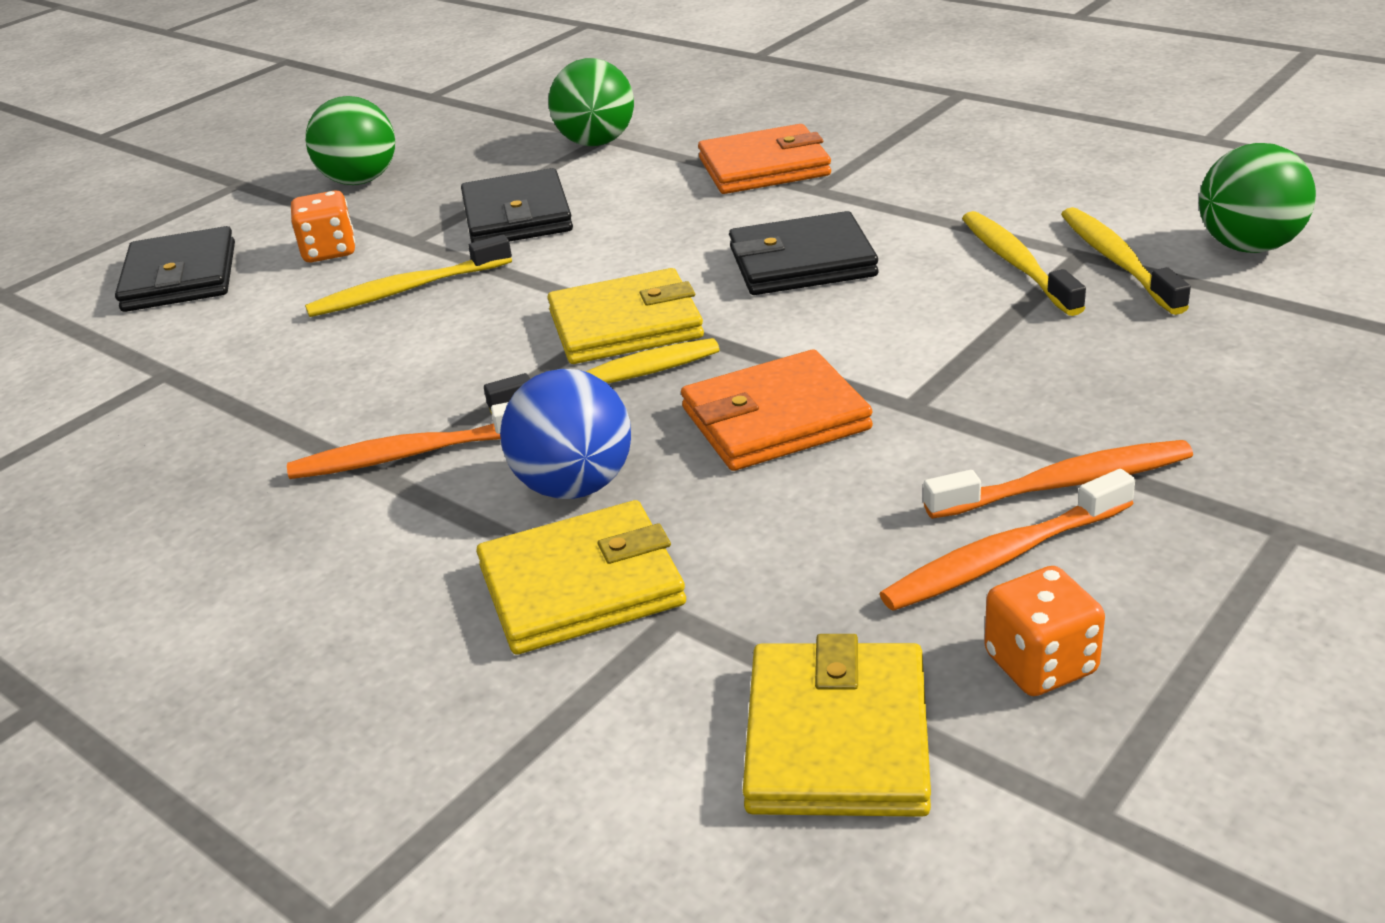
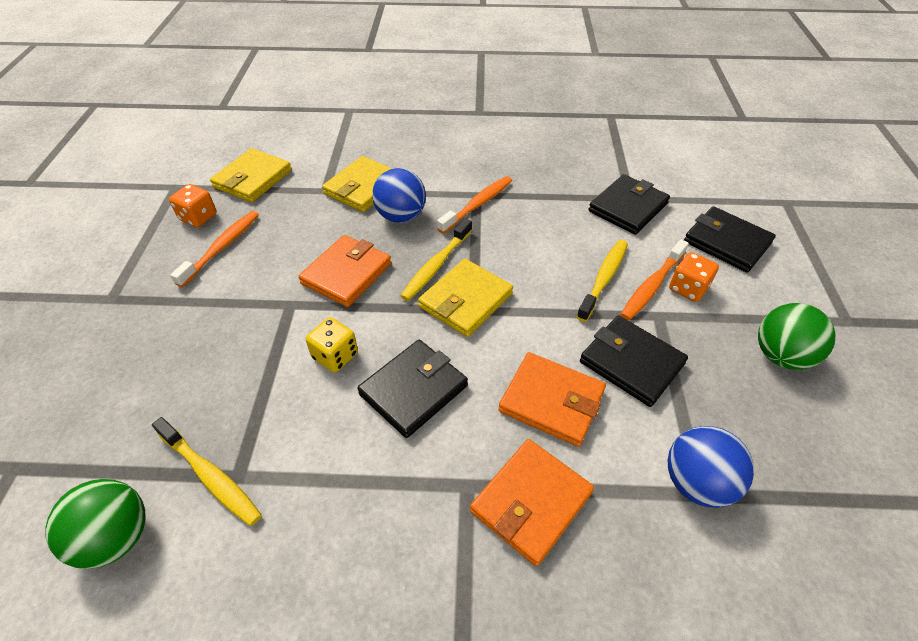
camera: 140 degrees right, 15 degrees up
green ball [548,58,634,146] -> blue ball [668,426,754,508]
yellow wallet [743,634,931,817] -> yellow wallet turned 60 degrees clockwise [210,148,292,202]
orange toothbrush [923,440,1193,519] -> orange toothbrush moved to [620,239,689,320]
yellow toothbrush [962,211,1086,316] -> none
none -> yellow dice [306,317,358,373]
none -> orange wallet [498,352,606,447]
none -> black wallet [588,174,670,235]

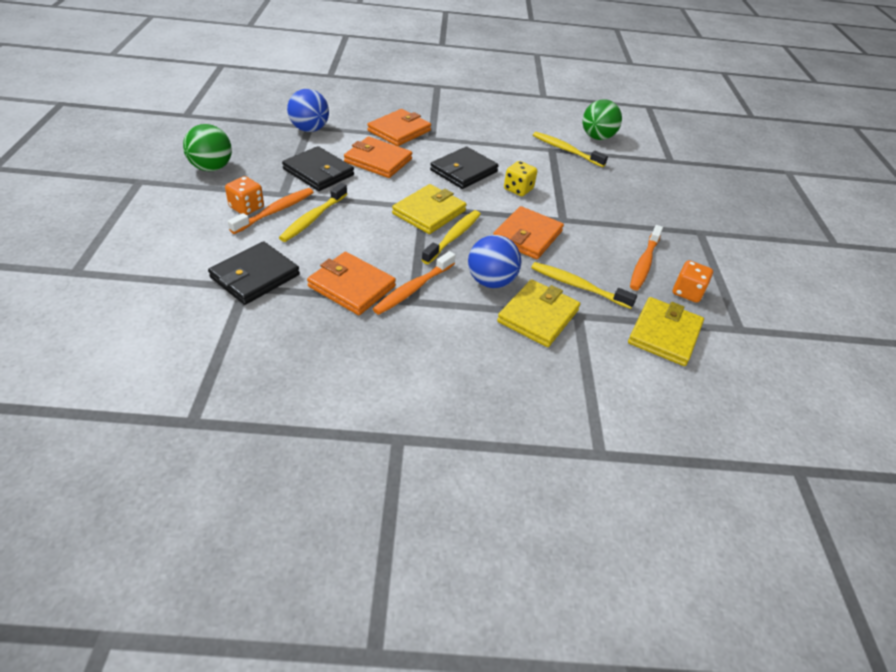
camera: 175 degrees right, 5 degrees down
black wallet [684,206,776,273] -> none
none -> orange wallet [307,252,396,315]
none -> yellow toothbrush [531,262,637,309]

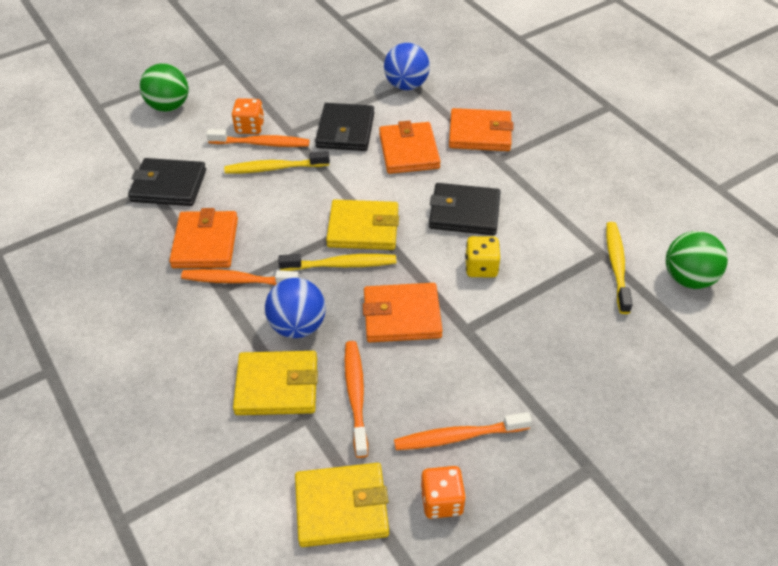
camera: 60 degrees right, 5 degrees up
green ball [183,124,232,172] -> green ball moved to [140,63,189,112]
yellow toothbrush [531,262,637,309] -> orange toothbrush [345,341,368,458]

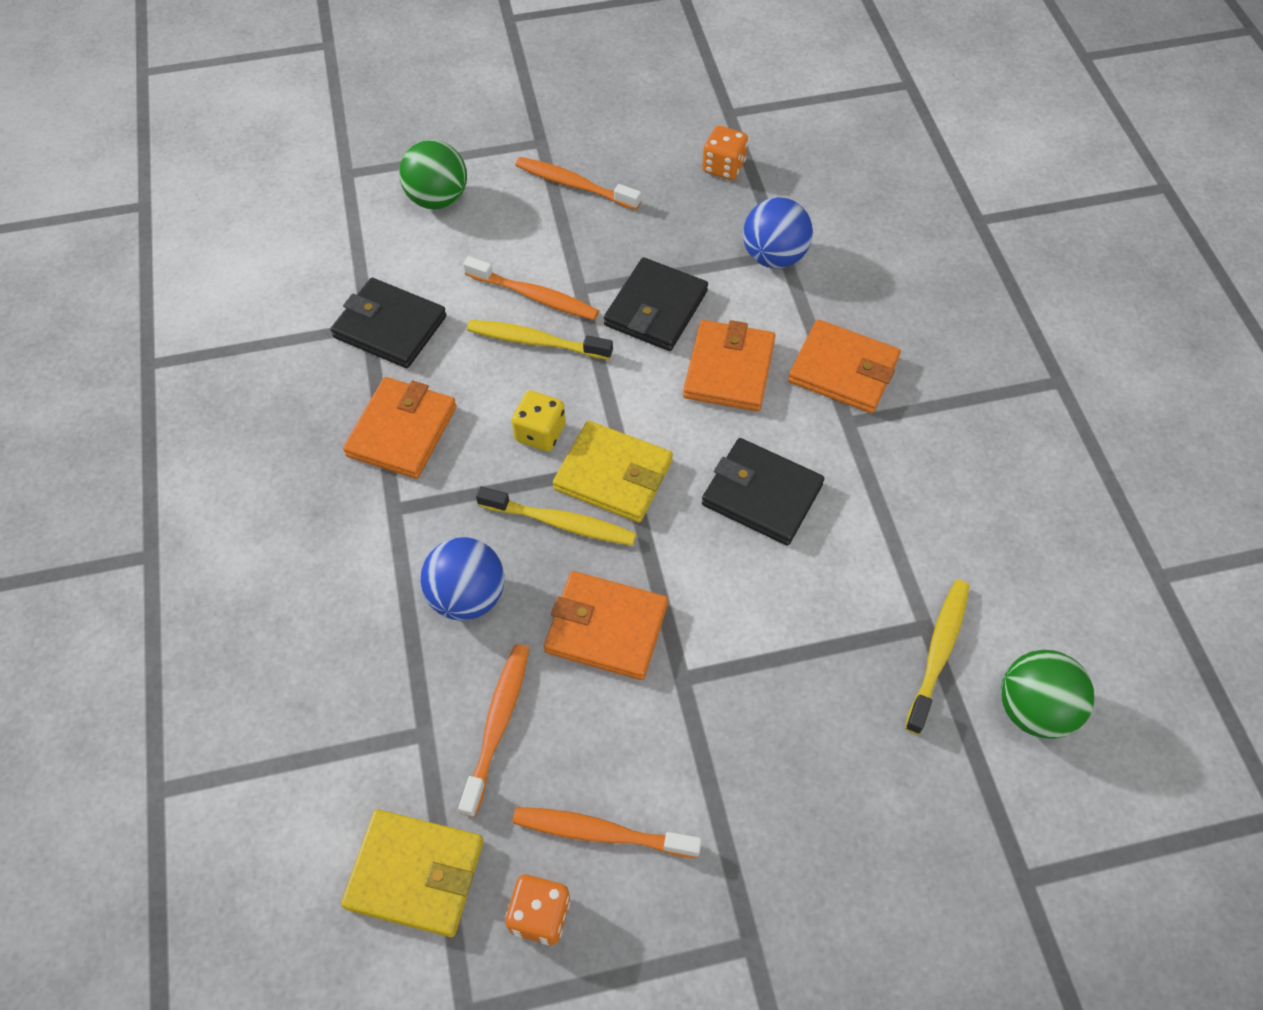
camera: 20 degrees right, 10 degrees up
orange toothbrush [181,269,299,285] -> orange toothbrush moved to [515,157,641,210]
orange dice [232,98,264,134] -> orange dice moved to [702,126,748,180]
yellow wallet [233,351,318,415] -> none
yellow dice [465,236,500,278] -> yellow dice moved to [512,391,566,452]

